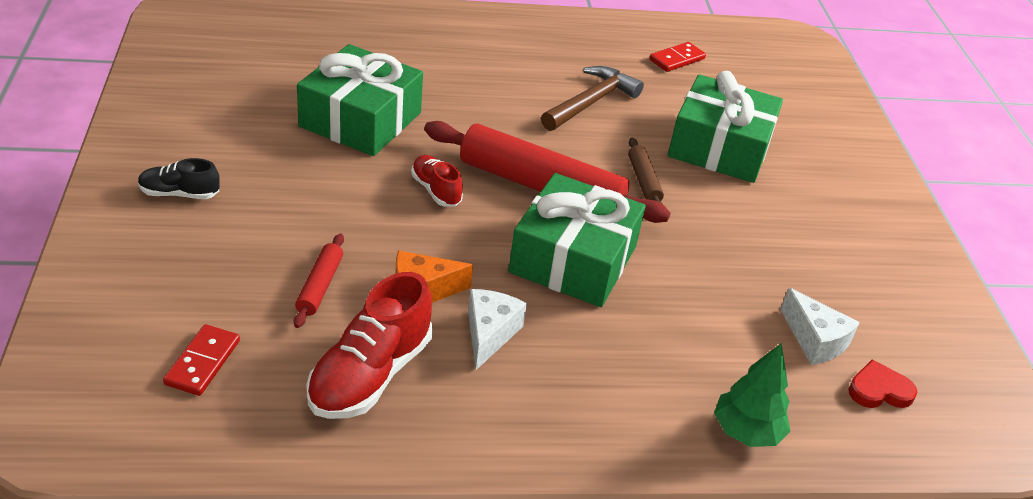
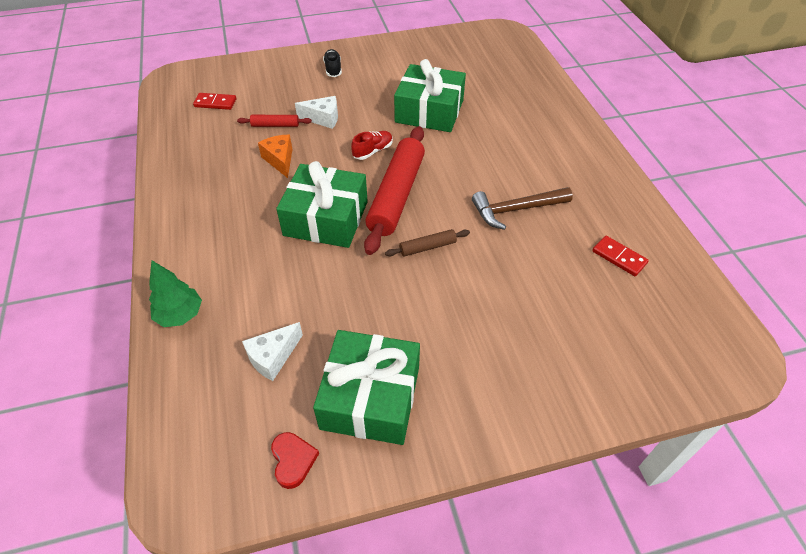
camera: 85 degrees right, 10 degrees up
red shoe [306,272,432,419] -> none
white cheese [468,289,527,370] -> white cheese moved to [295,96,338,129]
brown hammer [541,66,644,131] -> brown hammer turned 135 degrees clockwise [472,187,573,230]
green gift [668,71,783,183] -> green gift moved to [313,330,420,445]
red heart [848,359,917,408] -> red heart moved to [271,432,319,489]

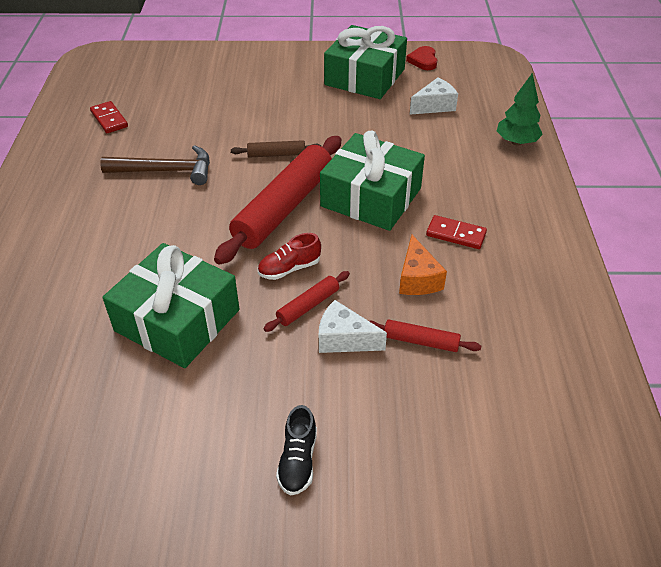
camera: 165 degrees left, 5 degrees down
red domino [193,93,236,110] -> red domino moved to [426,215,487,249]
none -> red rolling pin [264,271,350,332]

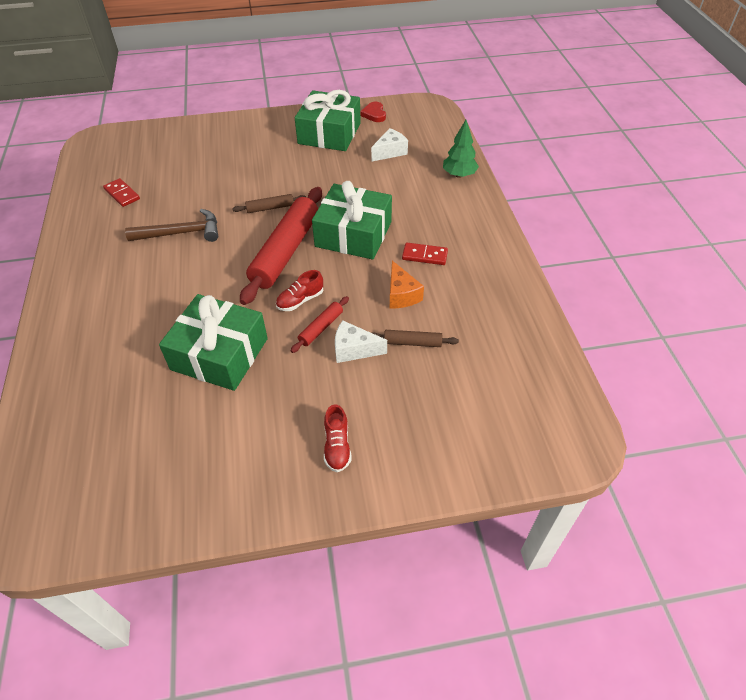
camera: 10 degrees left, 5 degrees up
black shoe [276,405,317,496] -> red shoe [324,404,351,472]
red rolling pin [369,319,481,352] -> brown rolling pin [372,330,459,347]

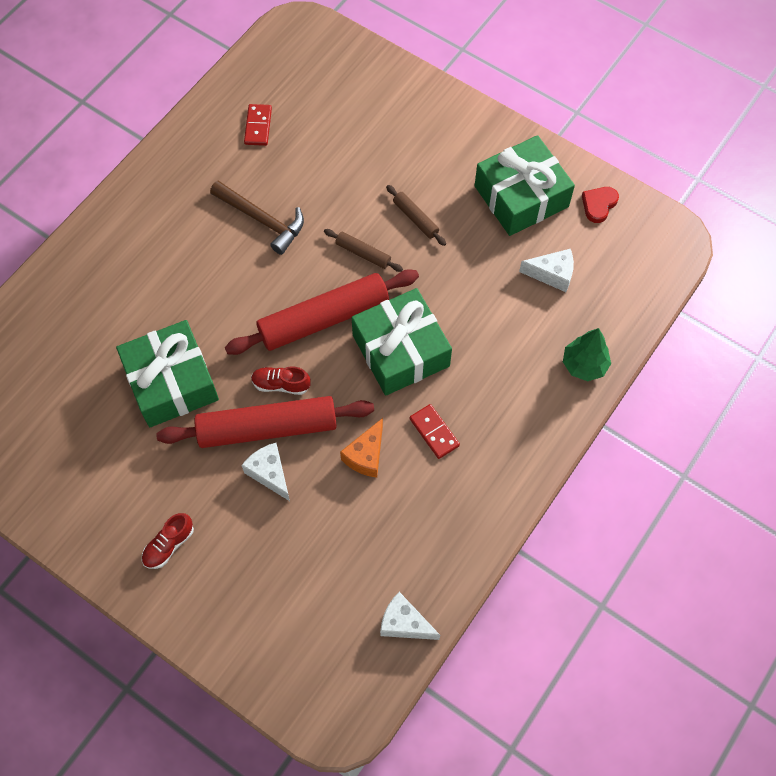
camera: 45 degrees right, 15 degrees up
red rolling pin [291,296,349,353] -> red rolling pin [156,396,374,448], size x2.22
brown rolling pin [372,330,459,347] -> brown rolling pin moved to [386,185,446,246]
none -> white cheese [380,592,440,640]

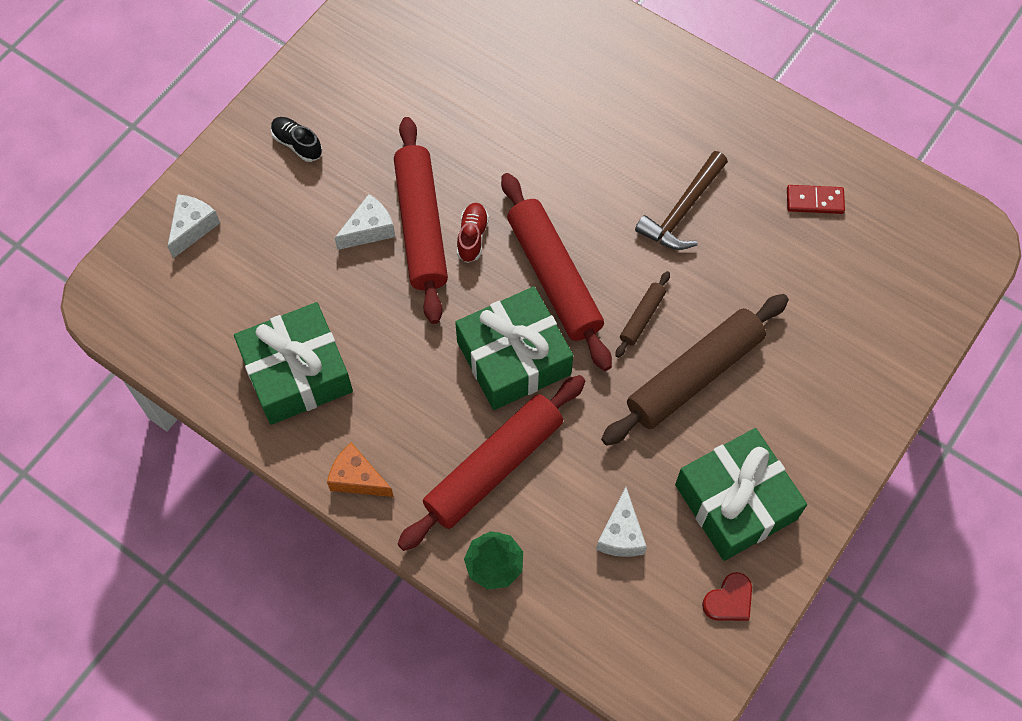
camera: 90 degrees right, 0 degrees up
green gift [116,320,219,427] -> green gift moved to [234,302,353,425]
red shoe [142,513,194,569] -> black shoe [271,117,322,162]
orange cheese [340,418,383,478] -> orange cheese moved to [327,442,394,497]
white cheese [380,592,440,640] -> white cheese moved to [167,194,220,258]
brown rolling pin [386,185,446,246] -> brown rolling pin [601,294,789,446], size x2.22
red domino [409,404,460,459] -> none
red heart [582,187,619,223] -> red heart turned 105 degrees clockwise [702,572,752,621]
none -> red rolling pin [398,375,585,551]

